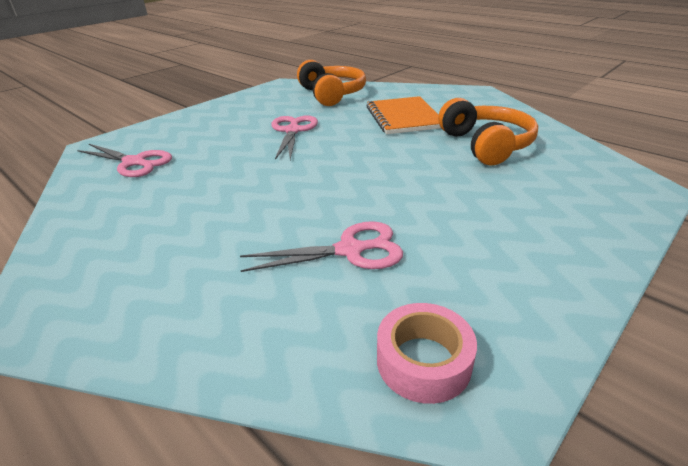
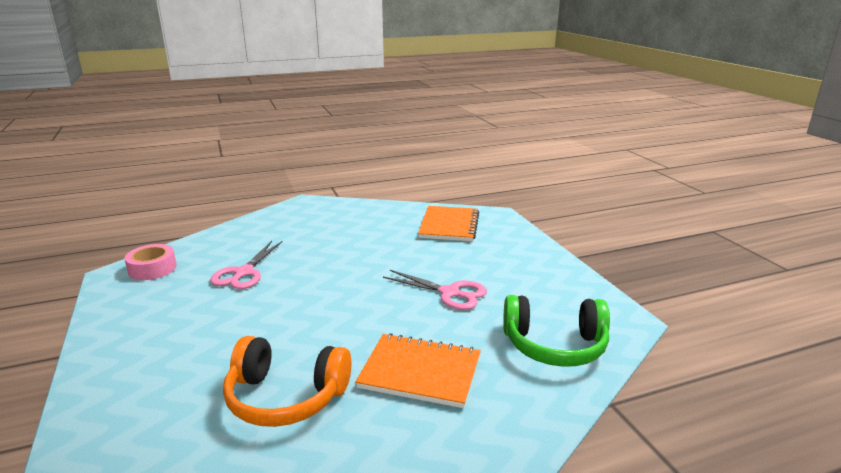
camera: 115 degrees right, 10 degrees down
pink scissors [77,144,172,177] -> orange notebook [418,206,479,241]
orange headphones [297,60,366,106] -> green headphones [503,295,610,367]

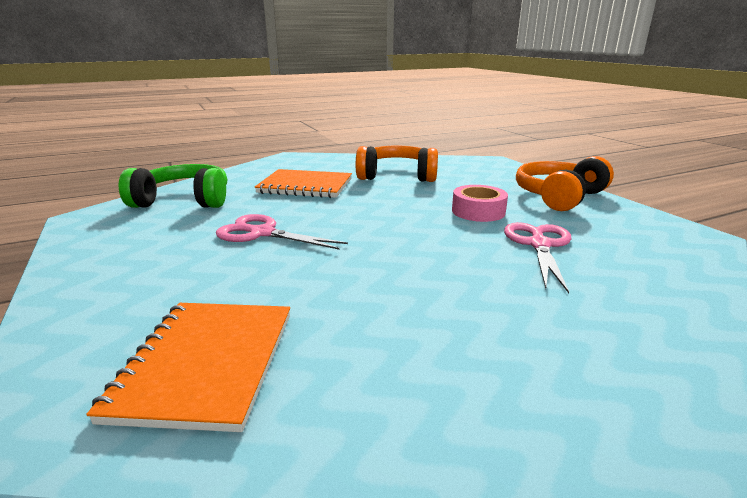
camera: 175 degrees right, 0 degrees up
pink tape [124,244,177,280] -> pink tape moved to [452,185,508,222]
none -> orange headphones [516,156,614,211]

